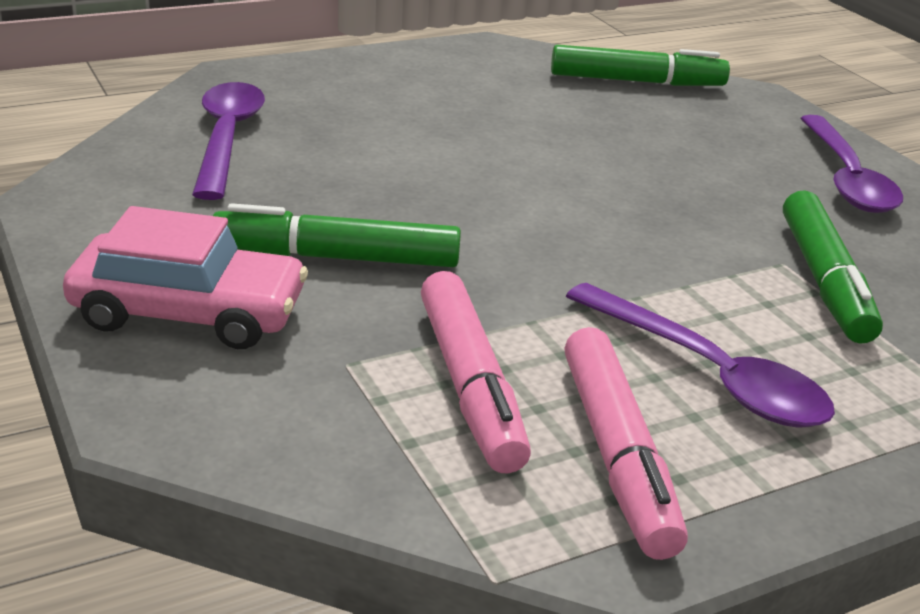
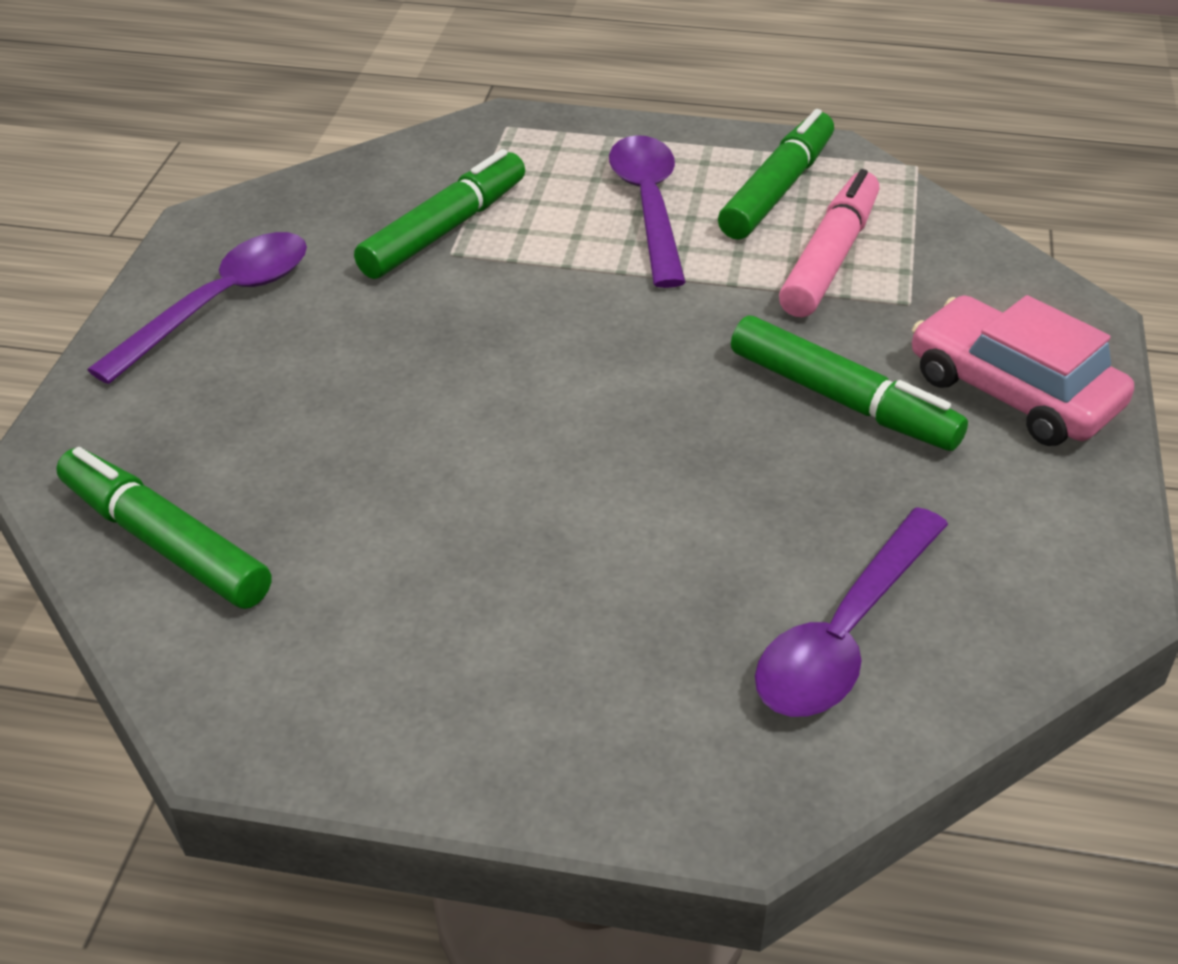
camera: 140 degrees left, 10 degrees up
pink marker [564,327,688,560] -> green marker [718,109,834,240]

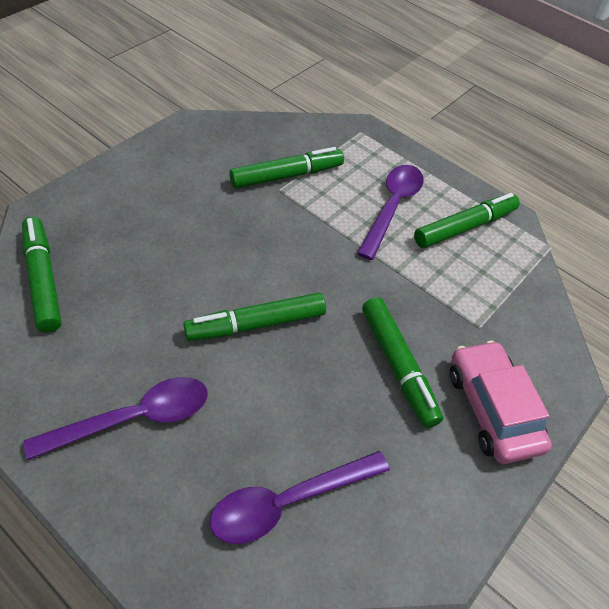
camera: 25 degrees right, 10 degrees up
purple spoon [87,232,307,384] -> purple spoon moved to [23,377,208,460]
pink marker [779,169,880,317] -> none
none -> green marker [183,293,326,341]

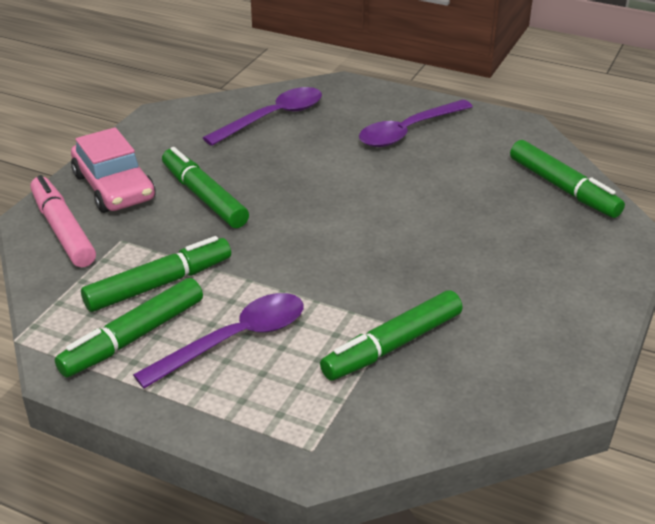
camera: 170 degrees right, 15 degrees down
green marker [183,293,326,341] -> green marker moved to [81,236,231,312]
purple spoon [357,165,424,260] -> purple spoon turned 135 degrees counterclockwise [133,293,304,389]
none -> pink marker [30,175,96,267]

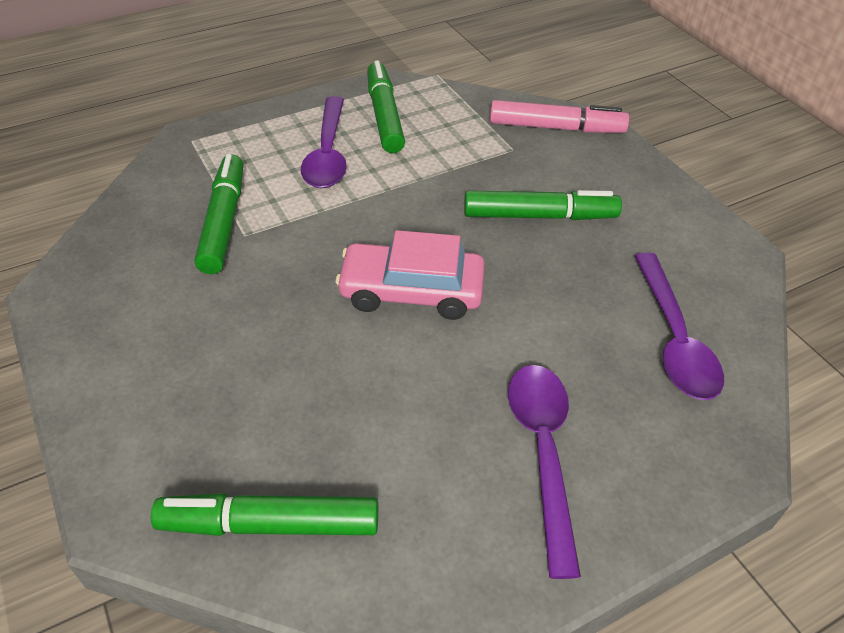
camera: 125 degrees right, 10 degrees up
pink car [71,127,155,213] -> pink car moved to [336,230,485,320]
green marker [81,236,231,312] -> none

